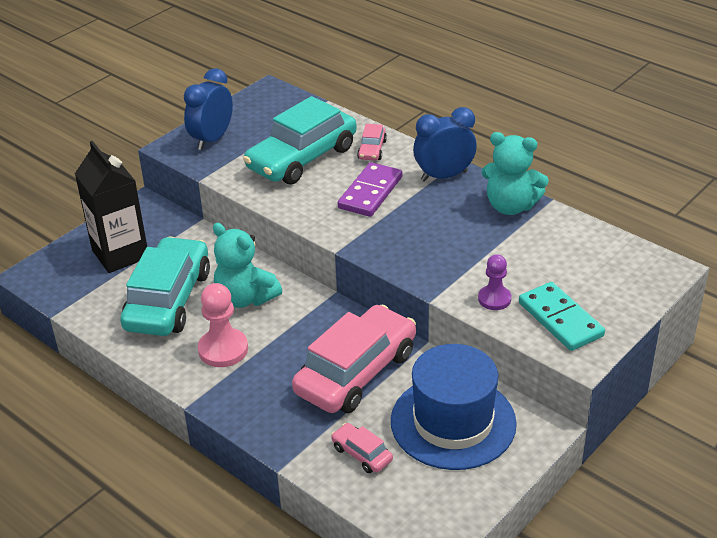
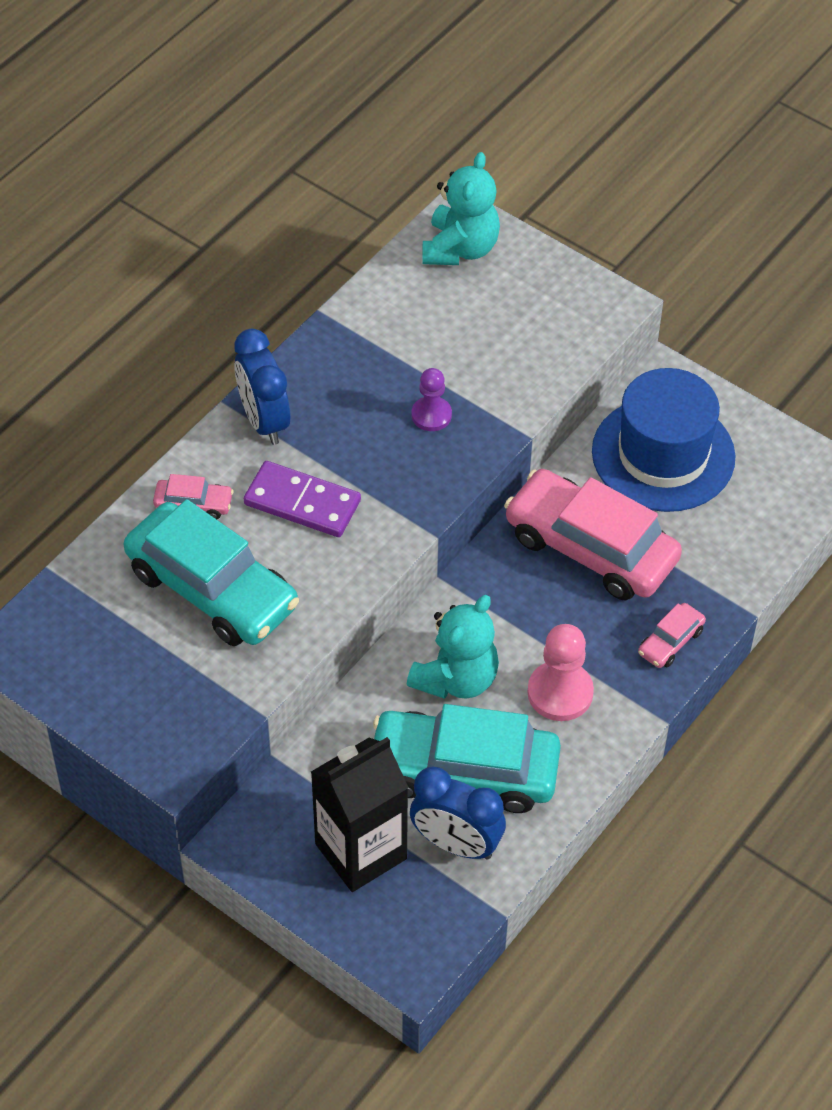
camera: 95 degrees left, 15 degrees up
blue clock [184,68,233,150] -> blue clock moved to [410,767,506,860]
pink car [331,423,393,473] -> pink car moved to [638,603,706,668]
purple pawn [478,254,511,310] -> purple pawn moved to [412,368,452,431]
turquoise teddy bear [481,132,549,215] -> turquoise teddy bear moved to [422,152,500,265]
turquoise domino [519,282,605,351] -> none

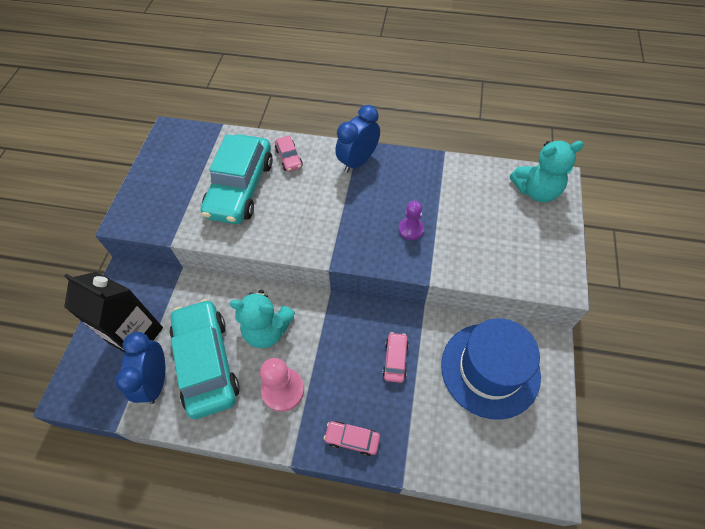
camera: 65 degrees right, 5 degrees up
purple domino [244,461,361,537] -> none
pink car [504,469,682,600] -> pink car [383,332,409,383], size x0.43

